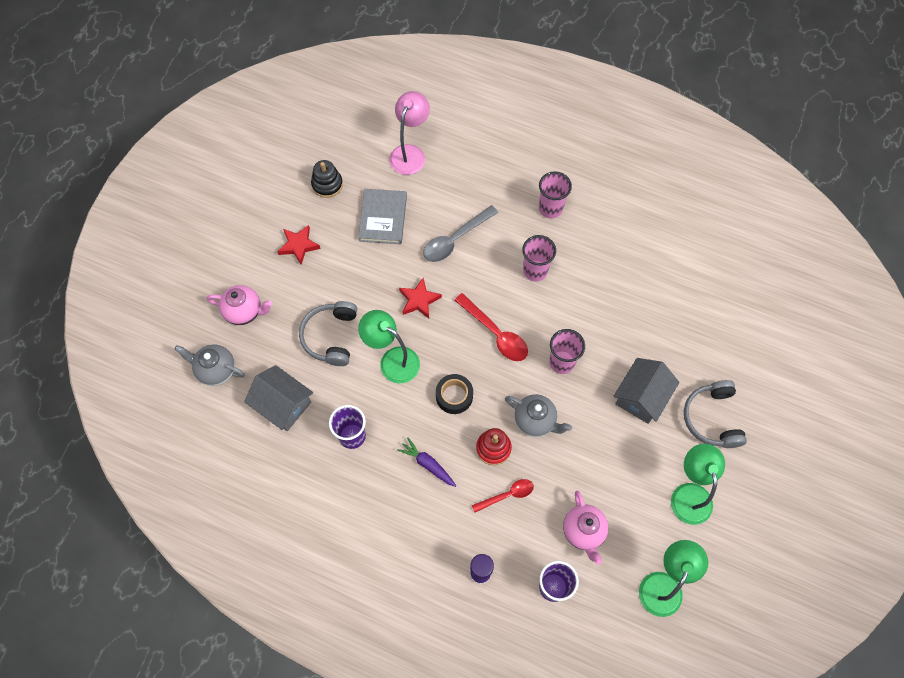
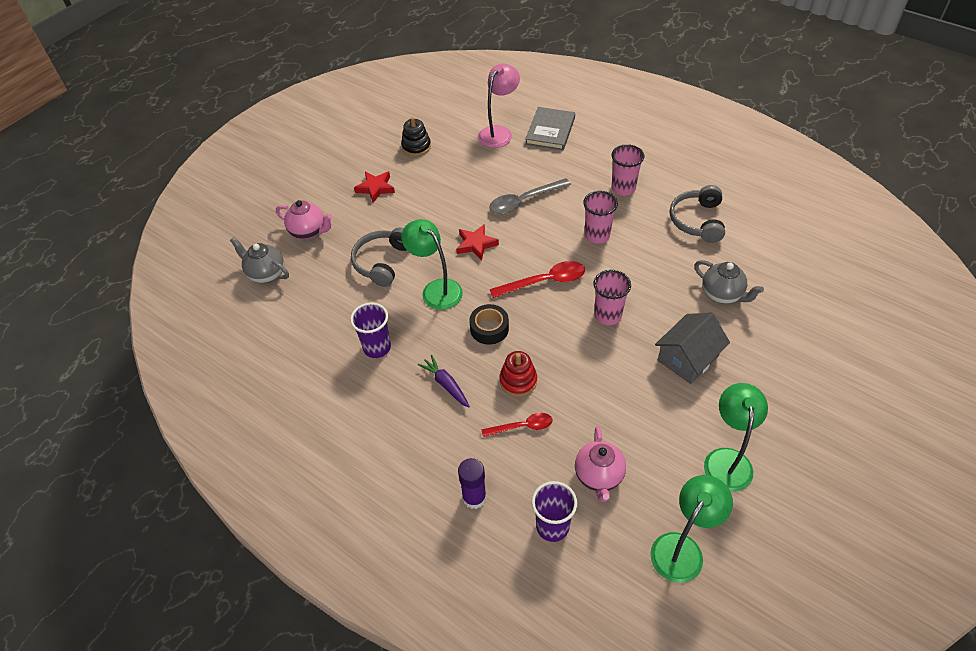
camera: 15 degrees right, 15 degrees down
grey house [244,365,313,431] -> none
grey book [358,189,407,244] -> grey book moved to [525,107,575,150]
red spoon [454,293,528,361] -> red spoon turned 75 degrees counterclockwise [490,261,585,298]
grey teapot [505,394,572,437] -> grey teapot moved to [694,260,764,304]
grey headphones [684,380,747,448] -> grey headphones moved to [670,185,725,243]

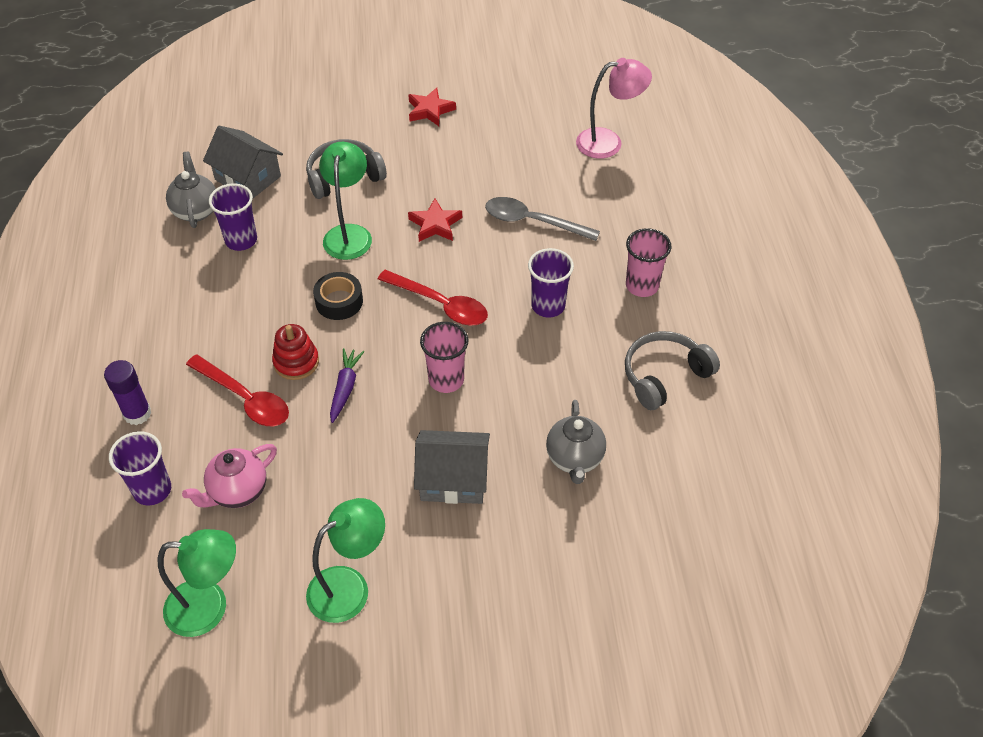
camera: 45 degrees right, 0 degrees up
grey teapot [230,237,289,283] -> grey teapot moved to [166,152,216,228]
pink teapot [276,200,332,240] -> none
black stacking toy [401,117,431,156] -> none
purple carrot [418,355,470,408] -> purple carrot moved to [330,348,364,423]
red spoon [482,413,552,437] -> red spoon [186,355,289,426], size x1.57
grey book [525,107,575,150] -> none
pink cup [583,191,618,244] -> purple cup [528,248,574,317]
none -> grey house [203,126,283,198]

